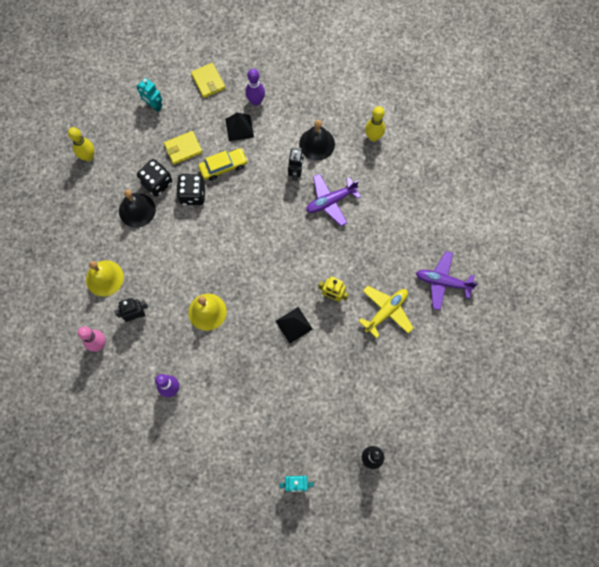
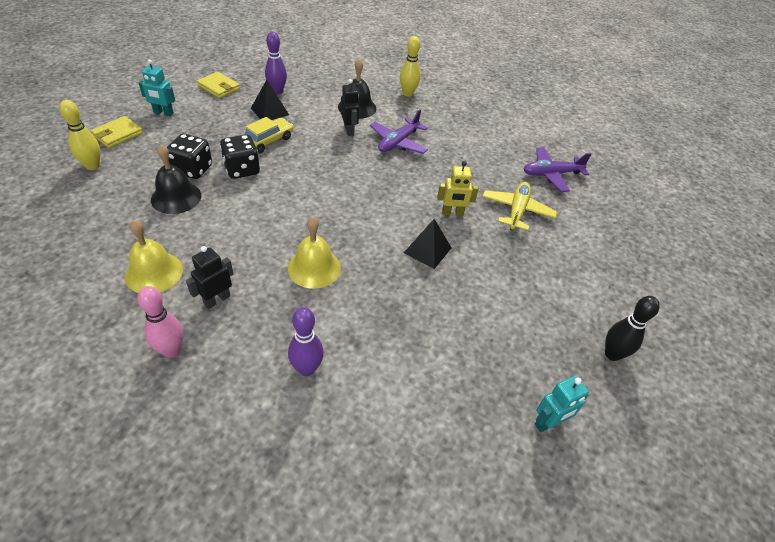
camera: 30 degrees left, 25 degrees down
yellow wallet [164,131,202,165] -> yellow wallet moved to [90,116,143,148]

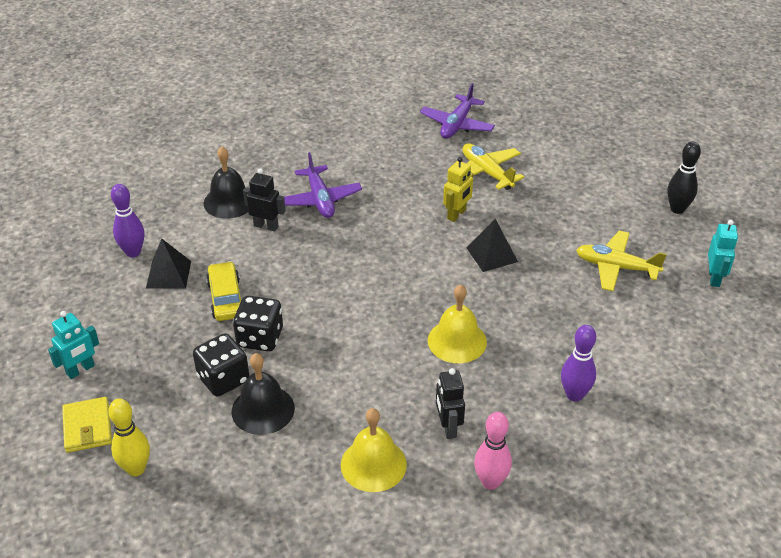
camera: 50 degrees left, 5 degrees down
yellow wallet [197,72,240,98] -> none
yellow bowling pin [400,36,420,97] -> none
none -> yellow plane [576,231,667,291]

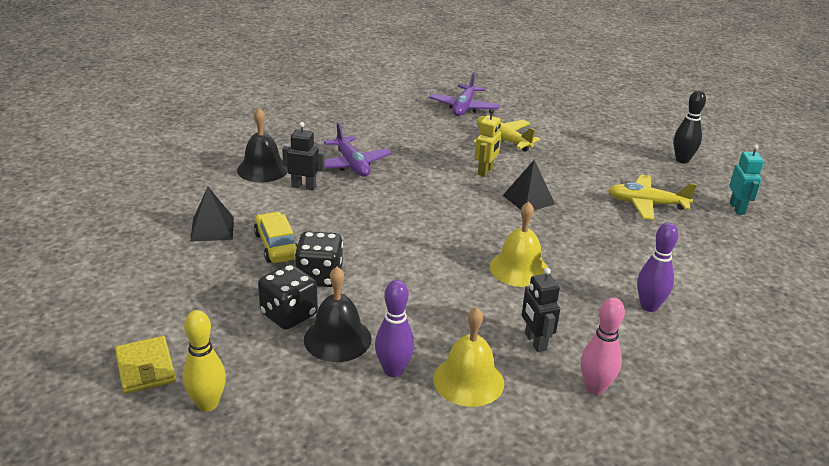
camera: 10 degrees left, 10 degrees down
turquoise robot [48,311,99,379] -> none
purple bowling pin [111,184,144,258] -> purple bowling pin moved to [375,280,414,377]

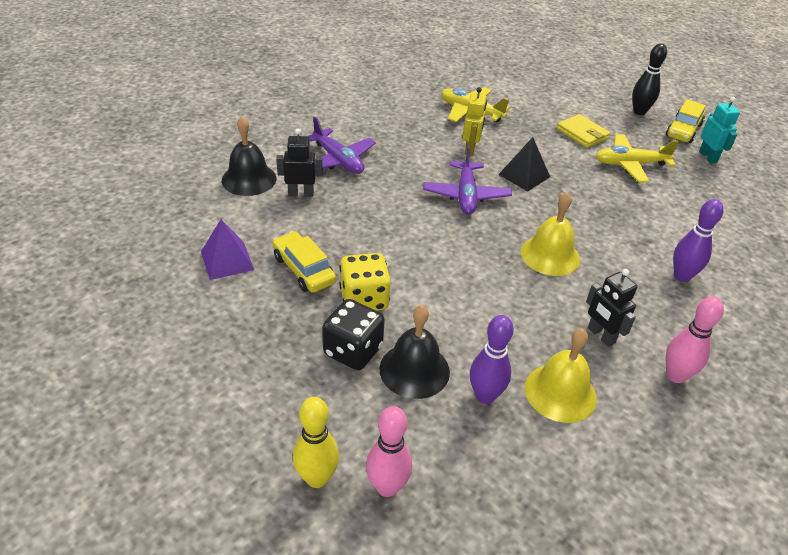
camera: 15 degrees left, 10 degrees up
yellow wallet [115,336,176,394] -> yellow wallet moved to [557,114,611,148]
black pyramid [190,187,234,242] -> purple pyramid [201,219,254,280]
black dice [294,231,343,287] -> yellow dice [339,253,391,311]
purple plane [429,72,500,116] -> purple plane moved to [423,145,512,215]
none -> pink bowling pin [366,406,412,497]
none -> yellow car [666,100,706,143]

